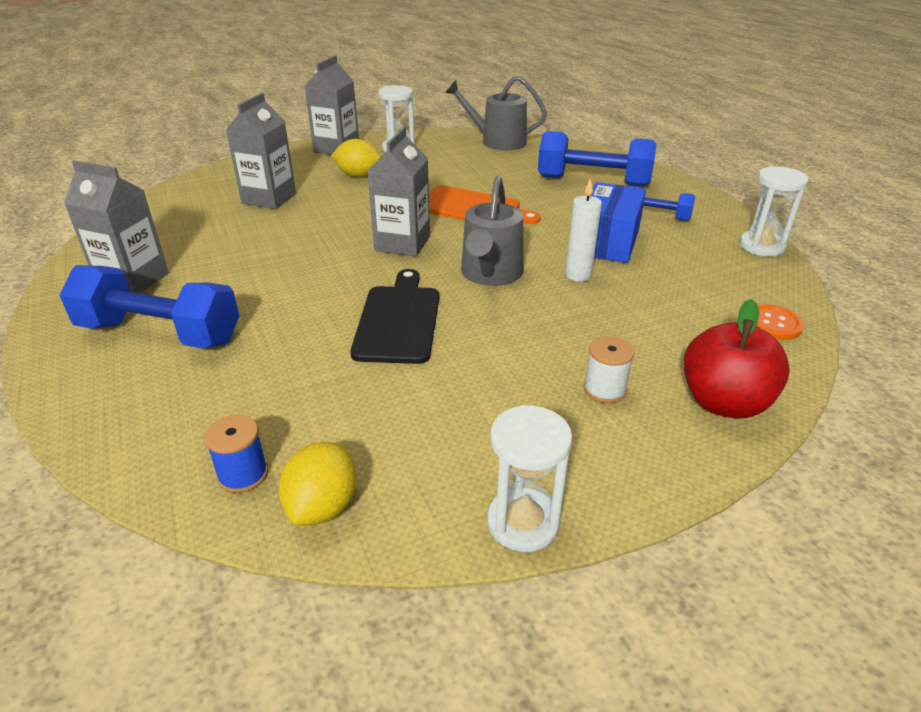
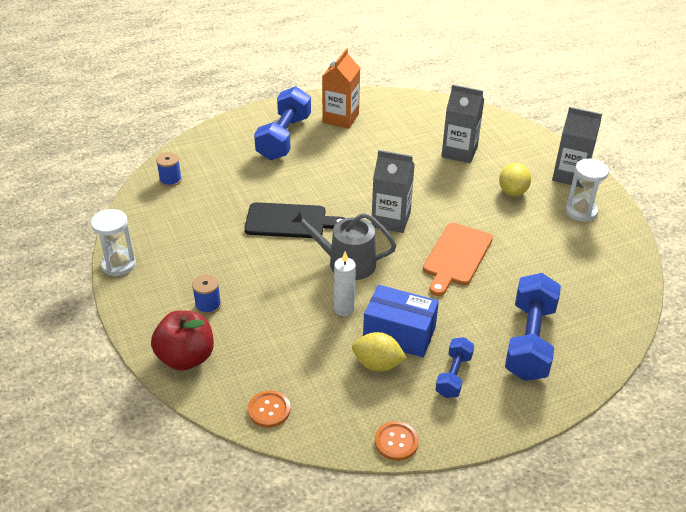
camera: 90 degrees right, 5 degrees up
grey carton [64,161,168,293] -> orange carton [322,48,360,129]
yellow lemon [279,442,357,526] -> yellow lemon moved to [352,332,407,372]
grey watering can [445,76,547,150] -> none
white spool [584,336,635,403] -> blue spool [192,274,221,315]
white hourglass [740,166,808,257] -> orange button [375,421,419,461]

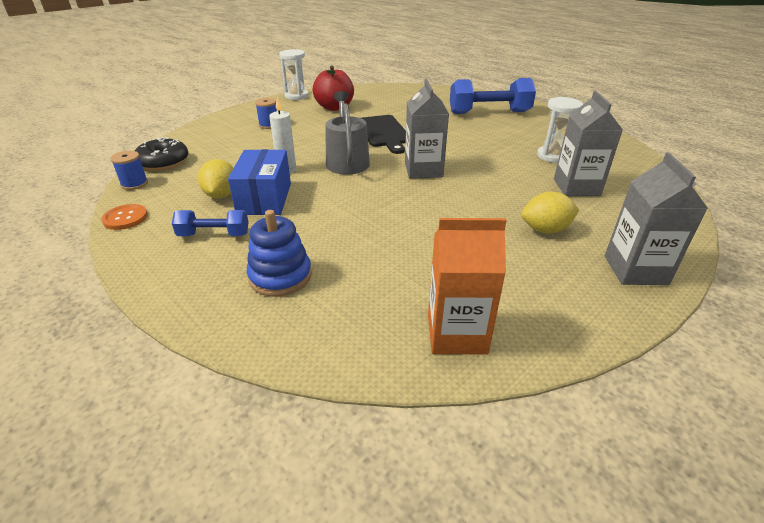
camera: 70 degrees right, 5 degrees down
red apple [151,310,214,371] -> red apple moved to [313,65,354,111]
blue spool [156,152,182,187] -> blue spool moved to [110,151,148,190]
orange button [248,390,290,428] -> black donut [135,137,188,171]
orange carton [322,48,360,129] -> orange carton moved to [428,218,507,355]
orange cutting board [423,223,493,296] -> none
blue dumbbell [505,273,561,381] -> blue stacking toy [247,210,312,297]
white hourglass [566,159,609,222] -> white hourglass moved to [537,97,583,163]

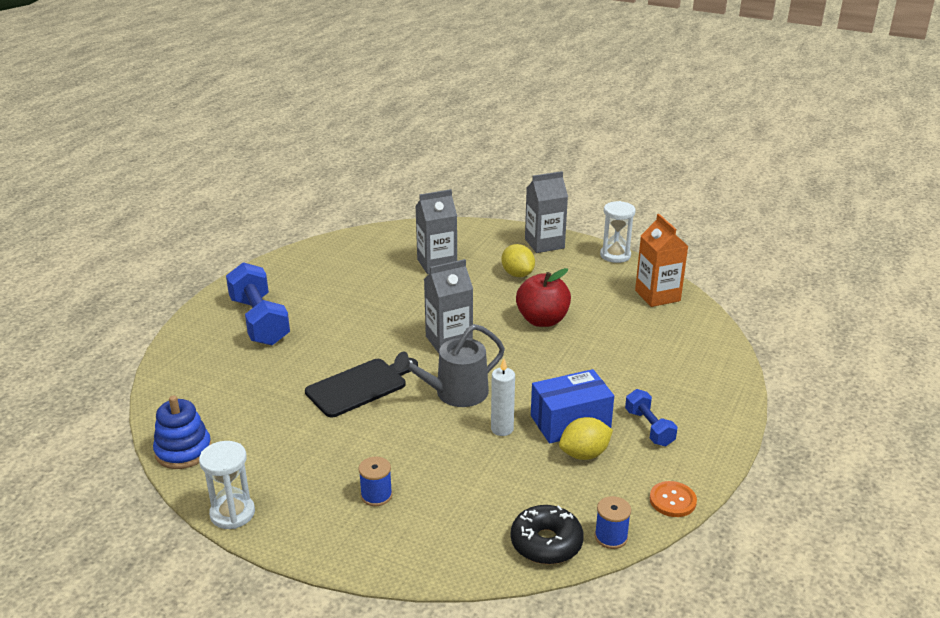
camera: 110 degrees left, 5 degrees down
blue stacking toy [247,210,312,297] -> blue stacking toy moved to [153,395,211,469]
red apple [313,65,354,111] -> red apple moved to [516,268,571,327]
white hourglass [537,97,583,163] -> white hourglass moved to [600,201,636,263]

